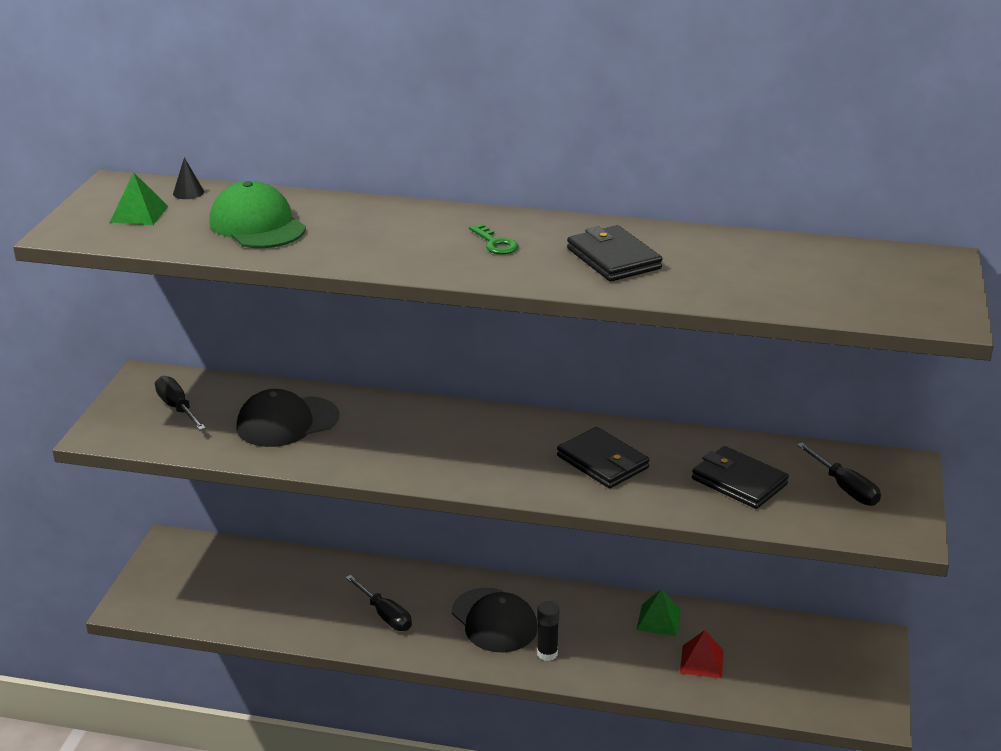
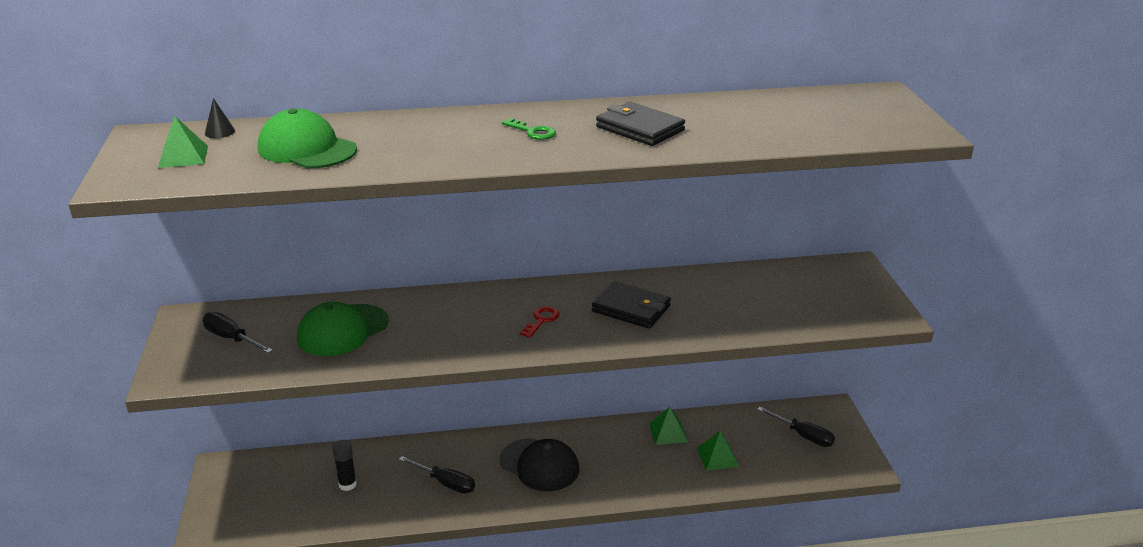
camera: 20 degrees left, 0 degrees up
black cap [236,389,339,447] -> green cap [297,302,389,356]
black glue stick [537,601,559,661] -> black glue stick moved to [332,440,357,491]
red pyramid [680,630,724,678] -> green pyramid [697,431,739,471]
black wallet [692,446,789,509] -> none
black screwdriver [797,443,881,506] -> black screwdriver moved to [757,407,835,447]
none -> red key [520,306,560,338]

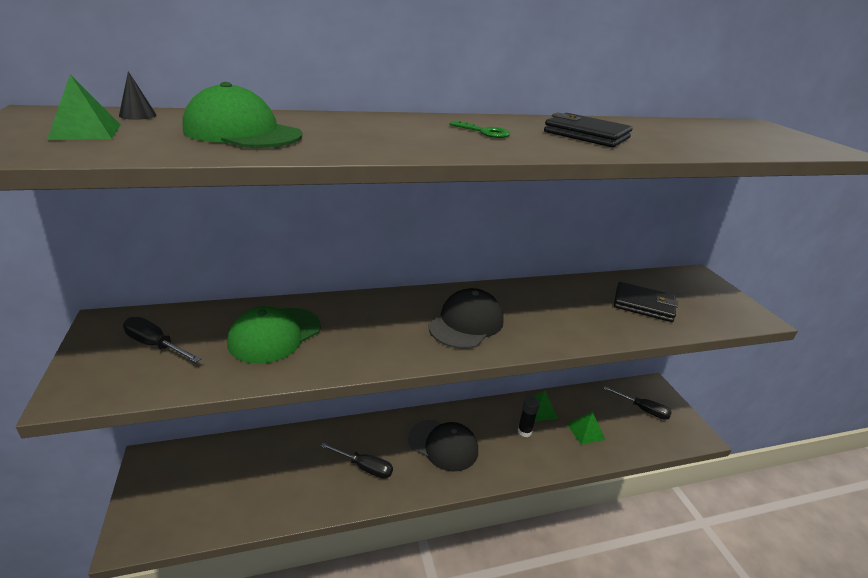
camera: 10 degrees left, 0 degrees up
black glue stick [332,440,357,491] -> black glue stick moved to [518,396,540,437]
red key [520,306,560,338] -> black cap [429,288,504,349]
black wallet [592,281,671,329] -> black wallet moved to [614,282,678,322]

